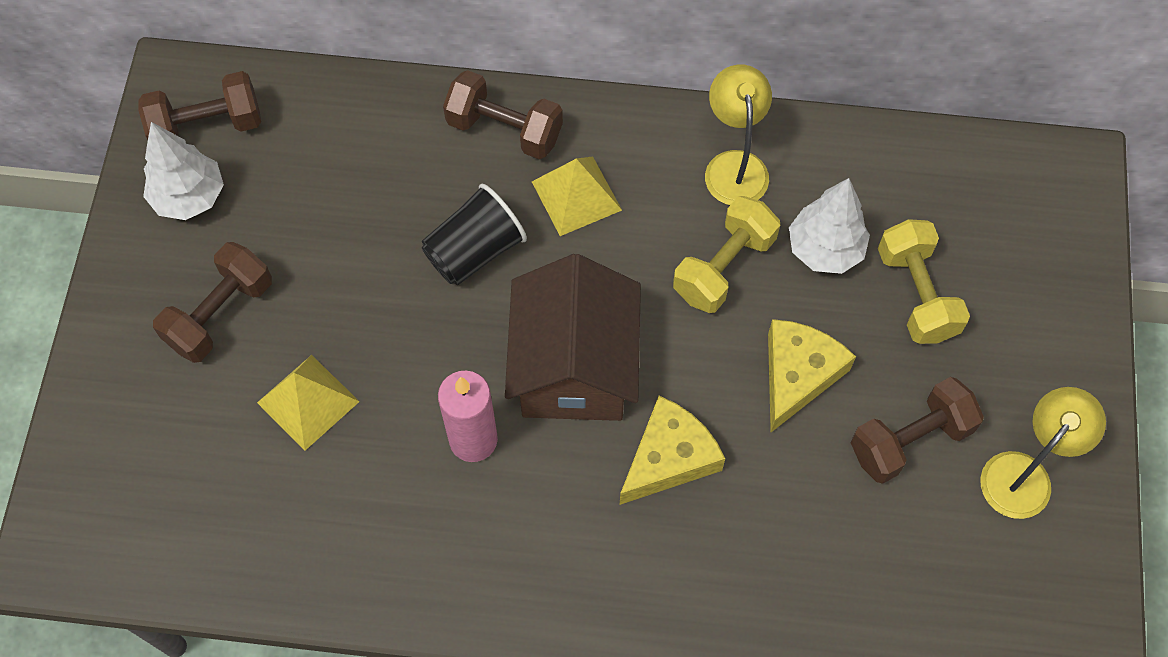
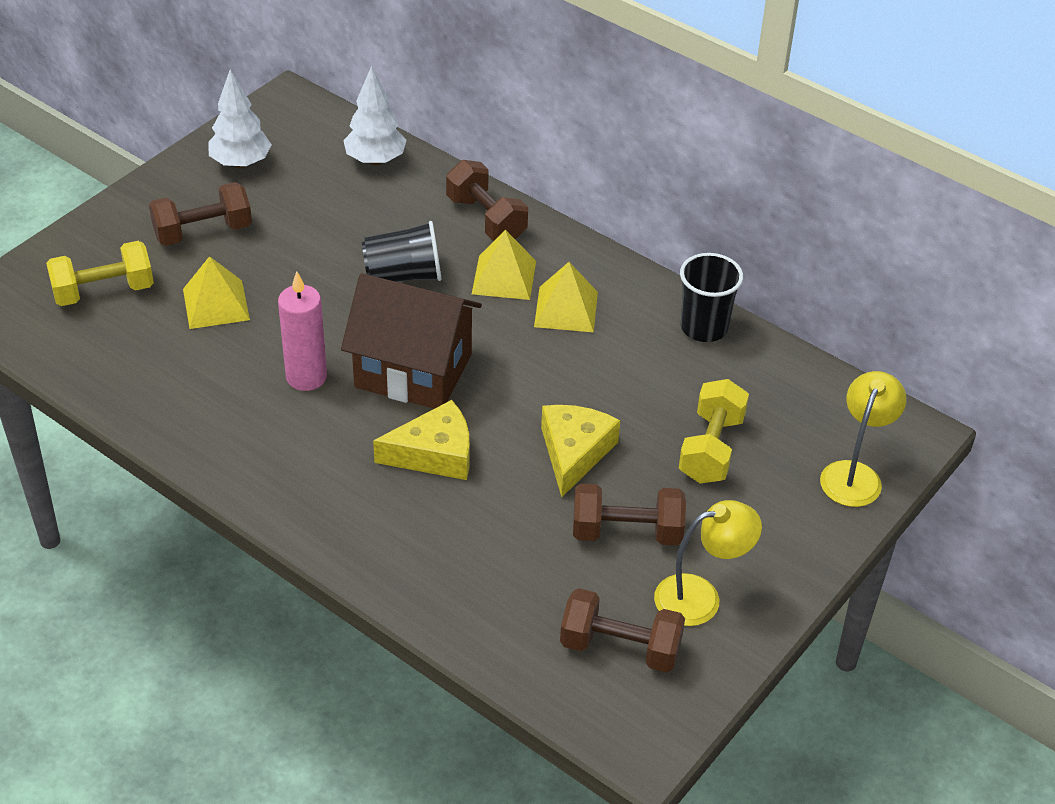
camera: 30 degrees right, 20 degrees down
brown dumbbell [138,71,261,140] -> brown dumbbell moved to [560,588,685,672]
brown house [505,254,641,421] -> brown house turned 75 degrees clockwise [341,273,482,409]
yellow dumbbell [673,196,780,313] -> yellow dumbbell moved to [46,241,154,306]
yellow lamp [705,64,772,205] -> yellow lamp moved to [820,371,906,507]
yellow cheese [768,319,856,432] -> yellow cheese turned 45 degrees counterclockwise [541,405,620,497]
white tree [789,178,870,274] -> white tree moved to [343,66,407,165]
none -> yellow pyramid [534,262,598,332]
none -> black cup [680,253,743,342]

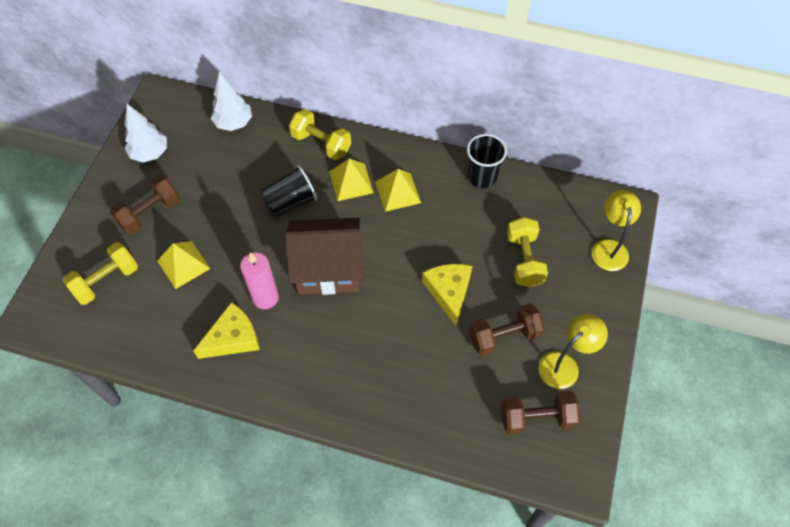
camera: 20 degrees left, 15 degrees up
yellow cheese [373,400,469,480] -> yellow cheese moved to [193,302,260,359]
brown dumbbell [446,160,528,241] -> yellow dumbbell [289,109,351,160]

